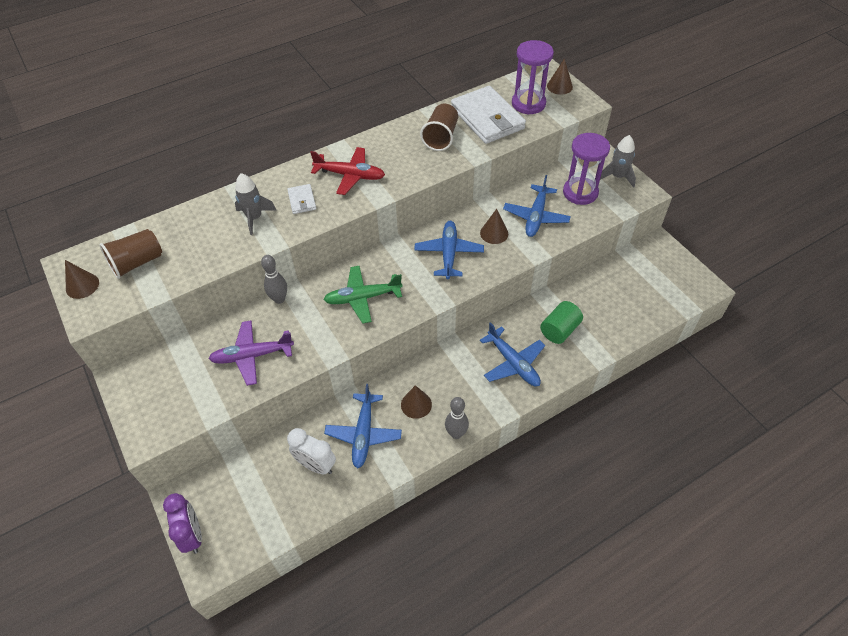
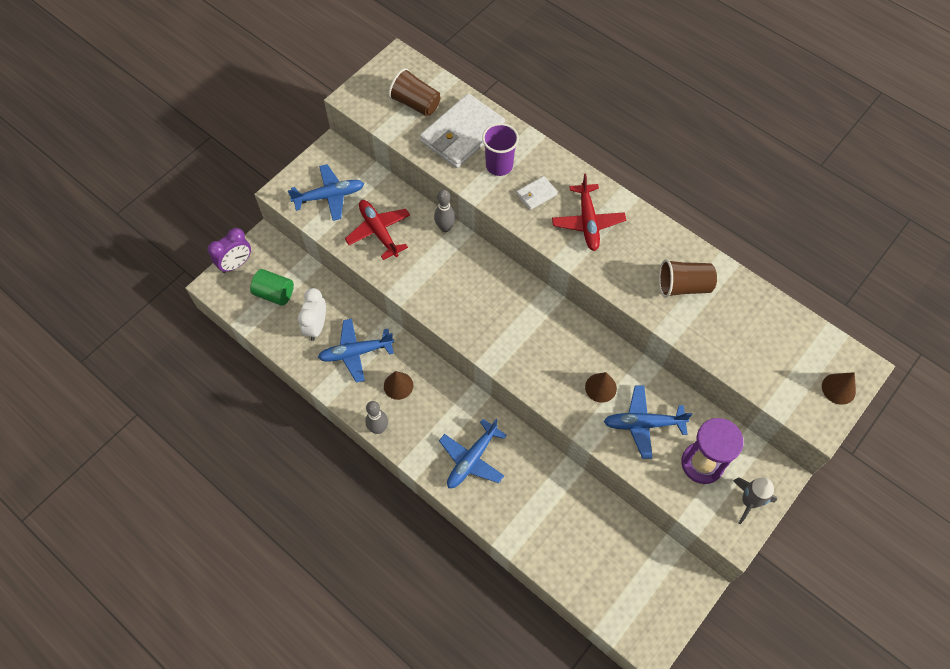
camera: 70 degrees right, 10 degrees up
brown cone [65,260,99,299] -> none
purple plane [209,320,294,386] -> red plane [345,200,410,260]
grey rocket [235,173,276,235] -> purple cup [482,123,519,176]
green plane [323,266,403,324] -> none
blue plane [414,221,484,279] -> blue plane moved to [288,164,364,221]
white wallet [451,86,526,144] -> white wallet moved to [420,93,505,168]
purple hourglass [512,40,554,115] -> none
green cylinder [540,301,583,344] -> green cylinder moved to [250,269,294,306]

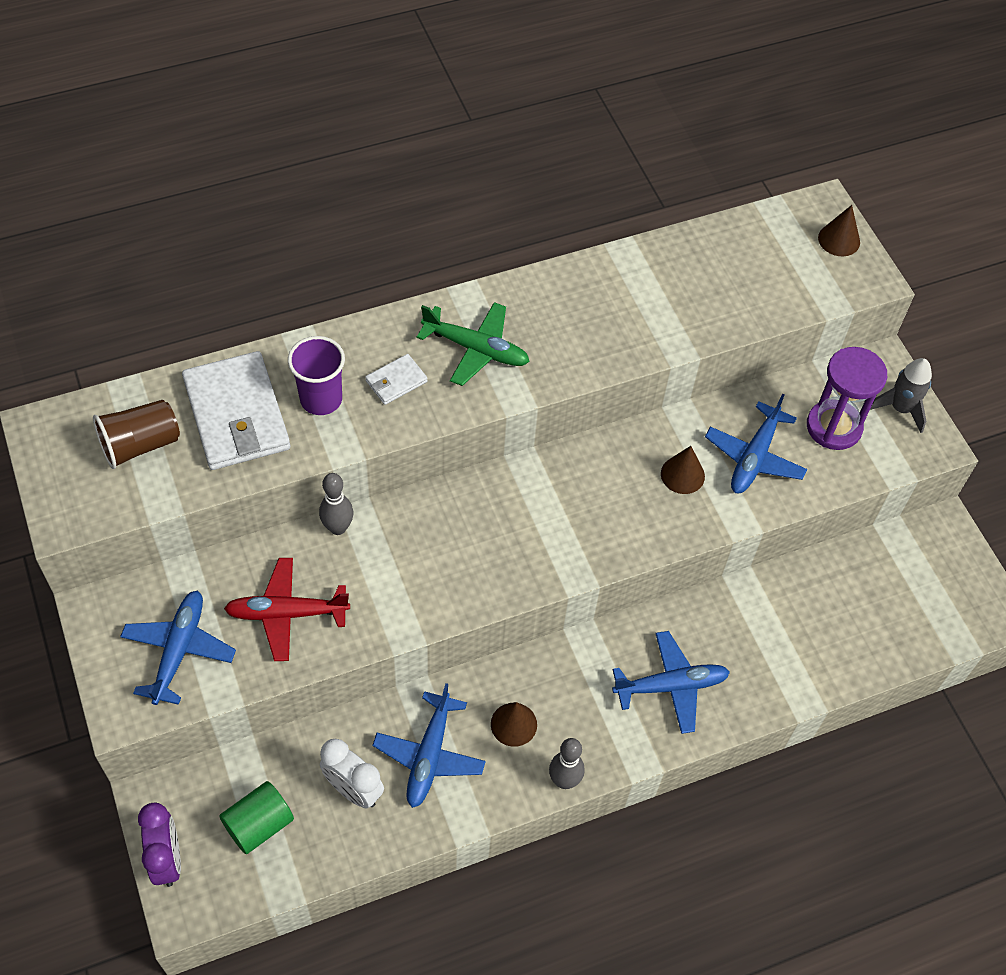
camera: 65 degrees left, 5 degrees down
blue plane [439,419,507,488] -> blue plane turned 75 degrees counterclockwise [612,631,730,734]
white wallet [516,176,558,210] -> white wallet turned 60 degrees clockwise [365,354,428,405]
red plane [552,174,626,251] -> green plane [417,302,530,386]
brown cup [659,259,717,298] -> none

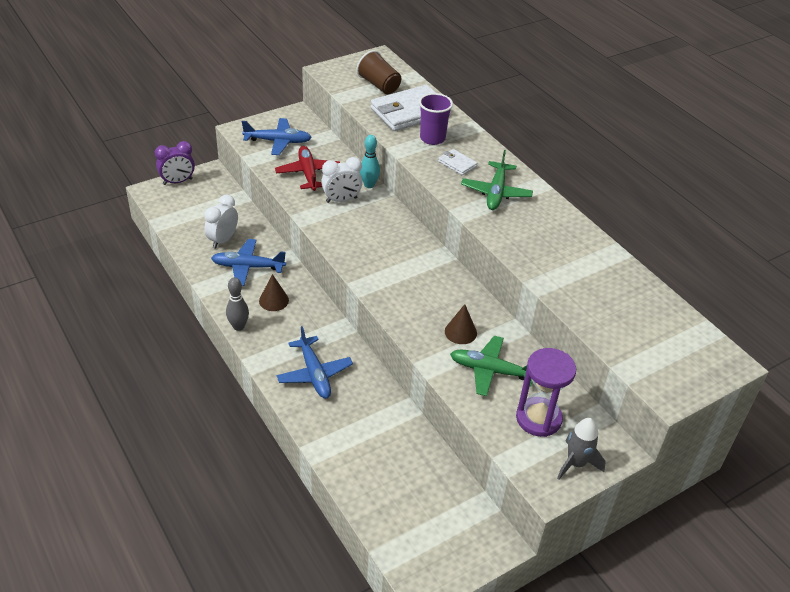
camera: 80 degrees right, 15 degrees down
green cylinder [219,781,294,854] -> none
grey bowling pin [319,473,353,535] -> turquoise bowling pin [360,135,380,188]
blue plane [705,394,807,494] -> green plane [450,336,532,396]
brown cone [818,205,860,256] -> none
none -> white clock [321,157,362,203]

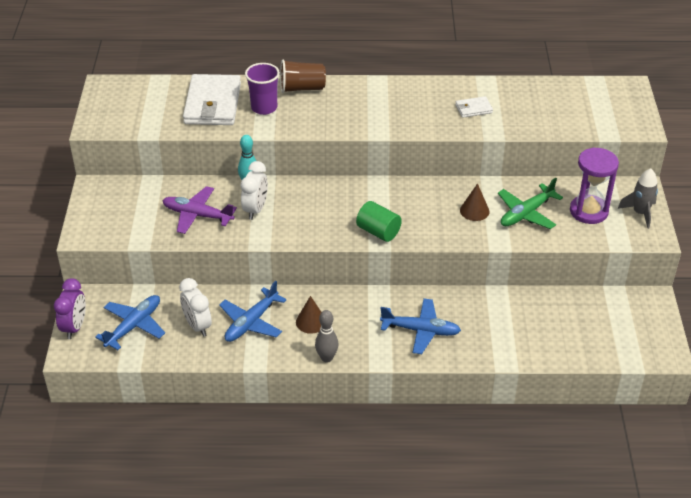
camera: 55 degrees left, 0 degrees up
blue plane [242,118,312,155] -> blue plane moved to [95,295,165,350]
red plane [275,146,340,191] -> purple plane [163,186,237,234]
brown cup [356,50,401,94] -> brown cup moved to [280,59,326,93]
white wallet [438,149,477,175] -> white wallet moved to [455,96,493,118]
green plane [461,150,533,210] -> none
none -> green cylinder [356,201,402,242]

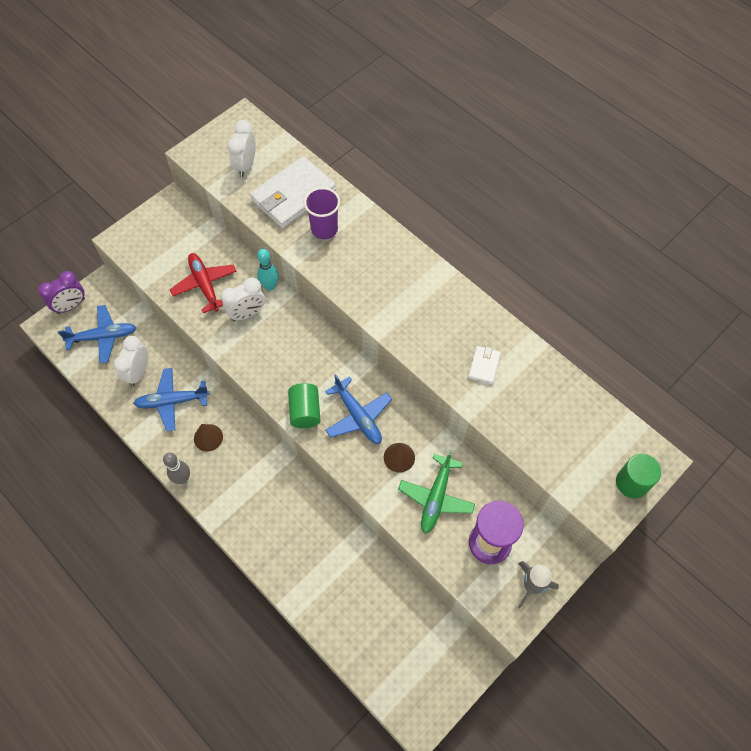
camera: 45 degrees right, 20 degrees up
purple plane [163,186,237,234] -> red plane [170,253,237,313]
brown cup [280,59,326,93] -> none
blue plane [380,298,461,354] -> blue plane moved to [325,374,392,444]
white wallet [455,96,493,118] -> white wallet turned 75 degrees clockwise [468,346,501,385]
green plane [498,178,563,229] -> green plane turned 75 degrees counterclockwise [398,450,475,534]
none -> white clock [228,120,256,177]
none -> green cylinder [616,454,661,498]

